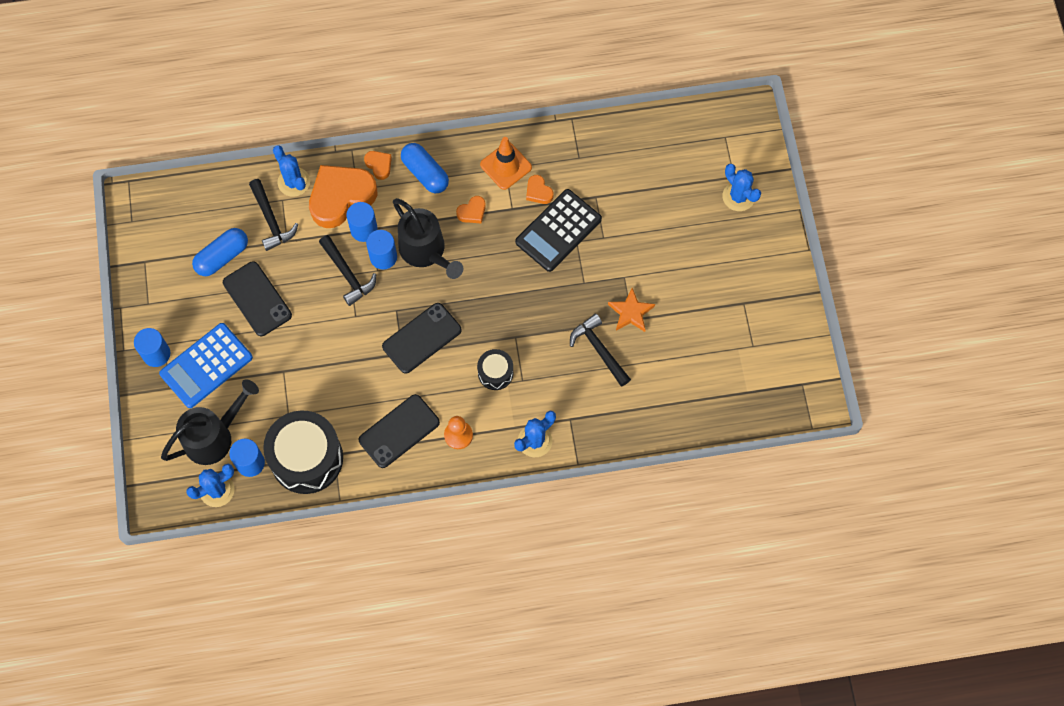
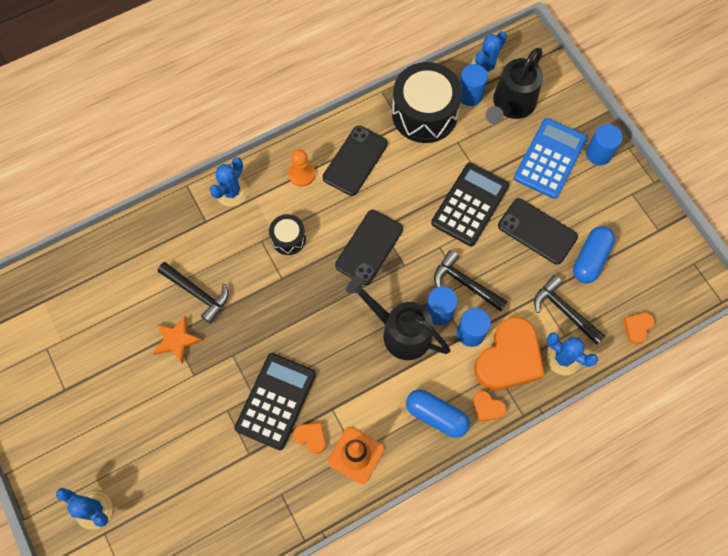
camera: 160 degrees right, 0 degrees up
orange heart [456,196,486,224] -> orange heart moved to [623,313,655,344]
none -> black calculator [431,163,509,246]

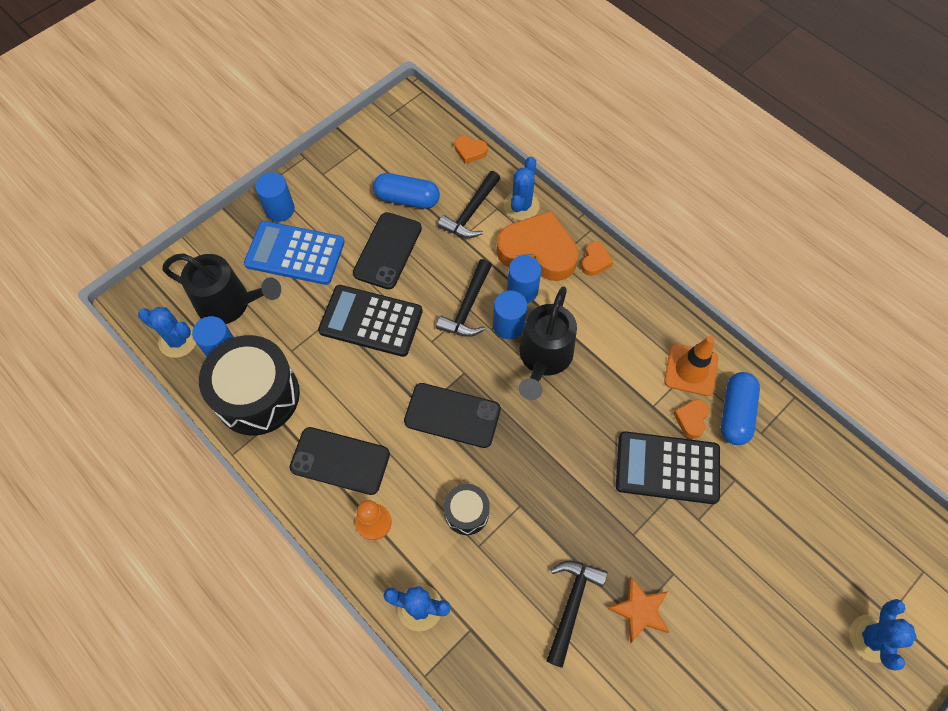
camera: 105 degrees left, 5 degrees down
blue capsule [406,389,470,438] -> blue capsule moved to [721,372,760,445]

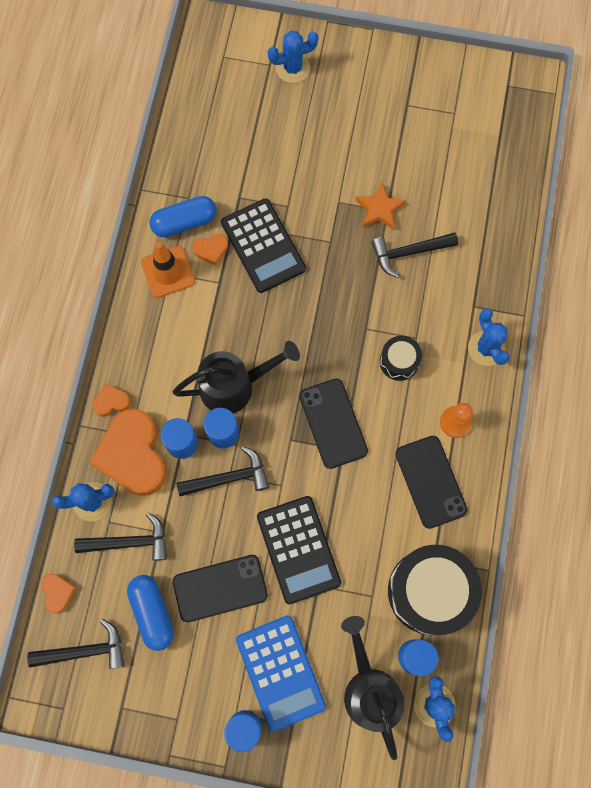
camera: 125 degrees left, 10 degrees up
none -> black hammer [27,619,124,669]

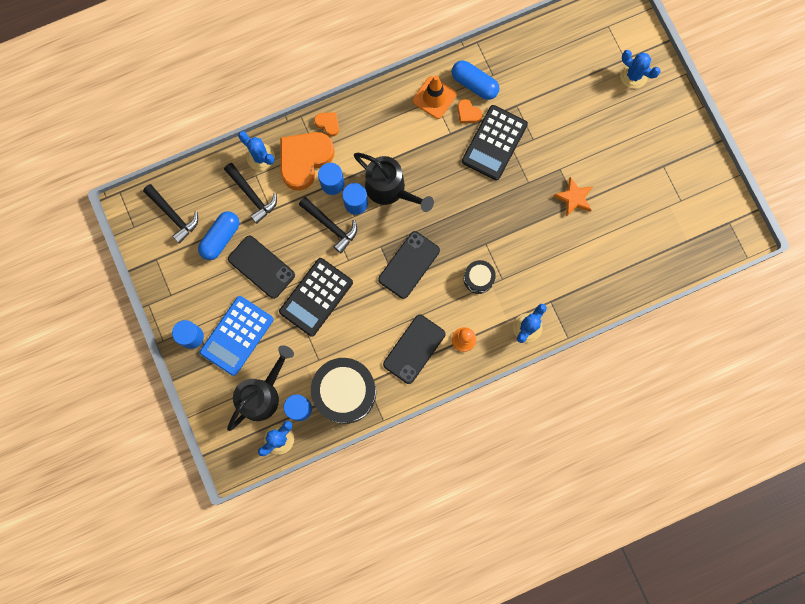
camera: 55 degrees right, 5 degrees up
orange heart [41,574,76,613] -> none
black hammer [371,232,458,278] -> none

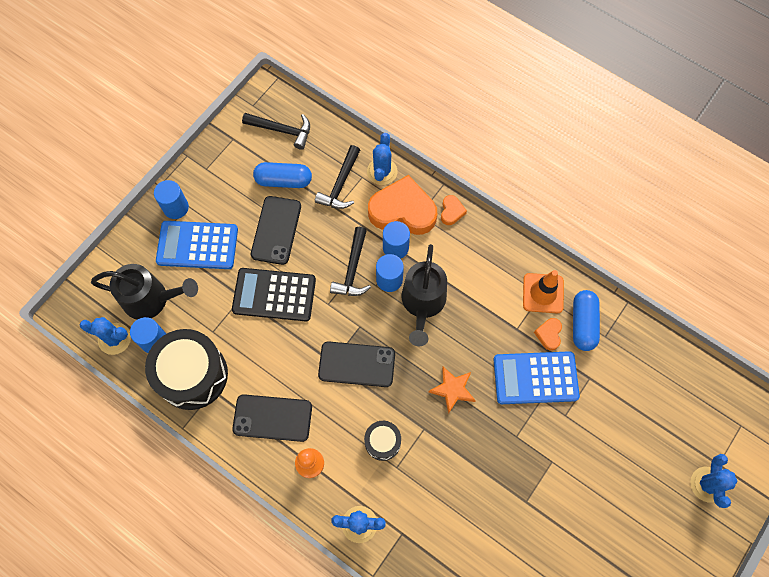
camera: 60 degrees right, 10 degrees down
black hammer [143,184,198,244] -> black hammer turned 90 degrees counterclockwise [242,113,310,150]
black calculator [462,105,528,181] -> blue calculator [493,351,580,404]
orange star [554,177,593,217] -> orange star moved to [428,367,476,414]

